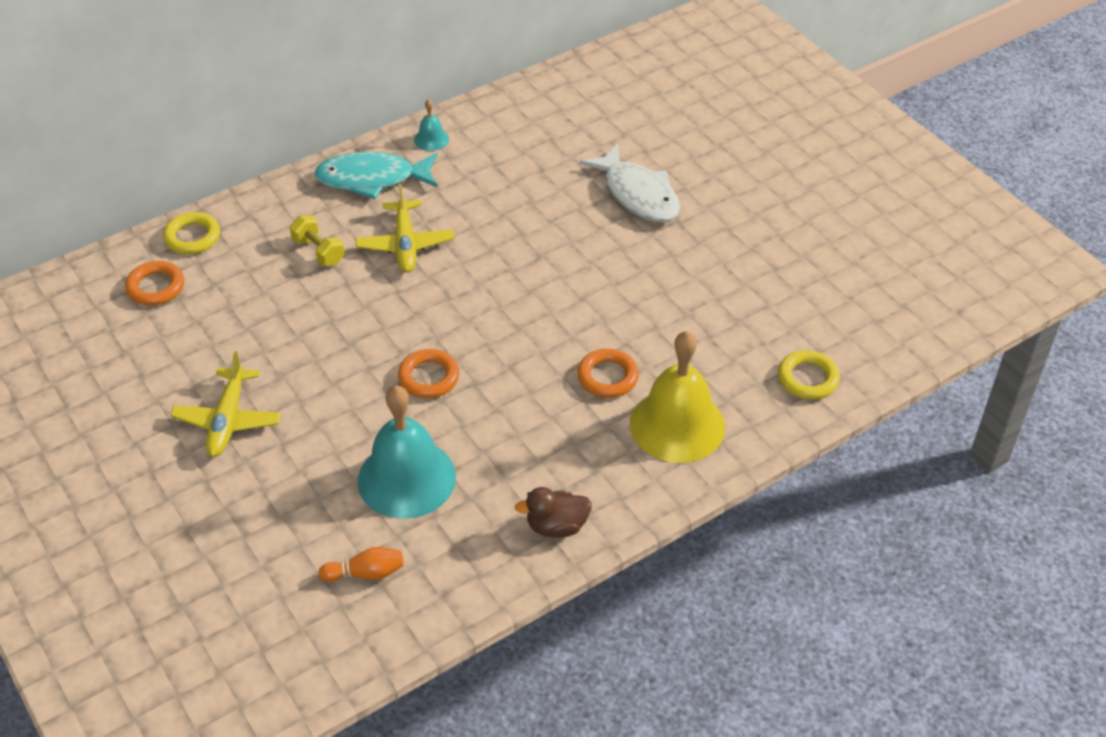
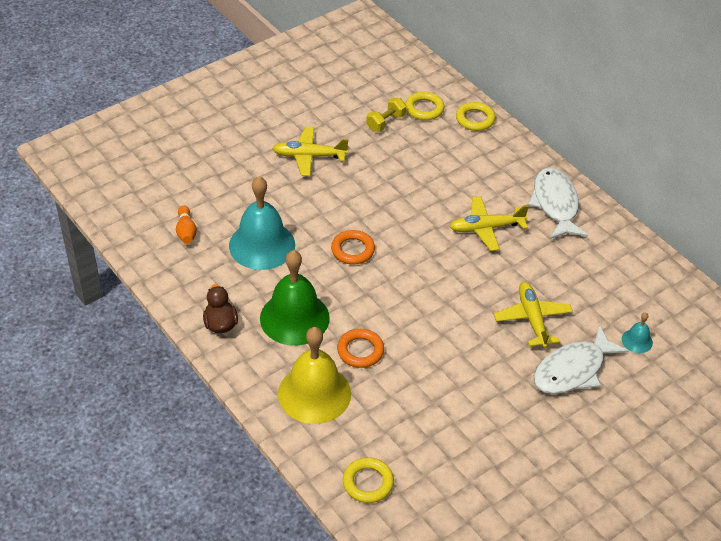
camera: 85 degrees right, 0 degrees up
orange ring [125,261,184,305] -> yellow ring [405,92,444,120]
yellow dumbbell [290,215,345,266] -> yellow dumbbell moved to [366,98,406,132]
turquoise fish [314,152,438,199] -> white fish [528,168,588,239]
turquoise bell [414,99,449,151] -> turquoise bell moved to [622,313,653,353]
none -> green bell [260,250,330,346]
none -> yellow plane [494,282,573,348]

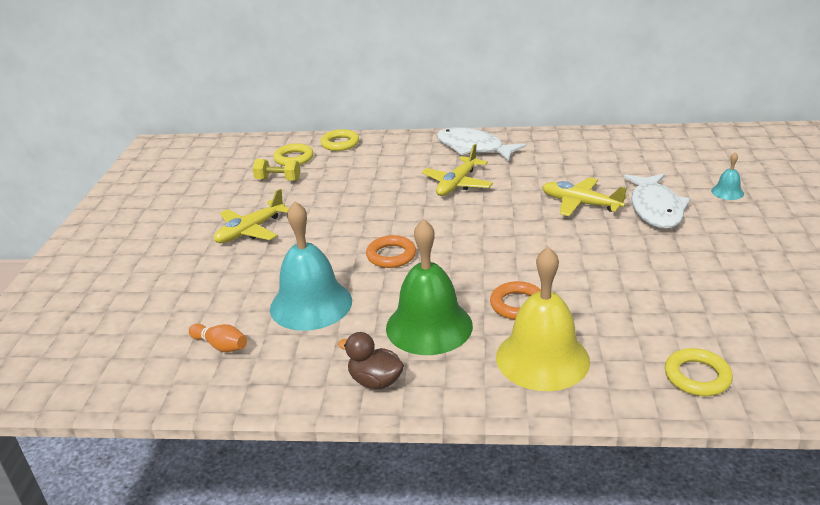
camera: 45 degrees left, 15 degrees down
yellow dumbbell [366,98,406,132] -> yellow dumbbell turned 75 degrees counterclockwise [253,159,300,181]
turquoise bell [622,313,653,353] -> turquoise bell moved to [711,152,744,200]

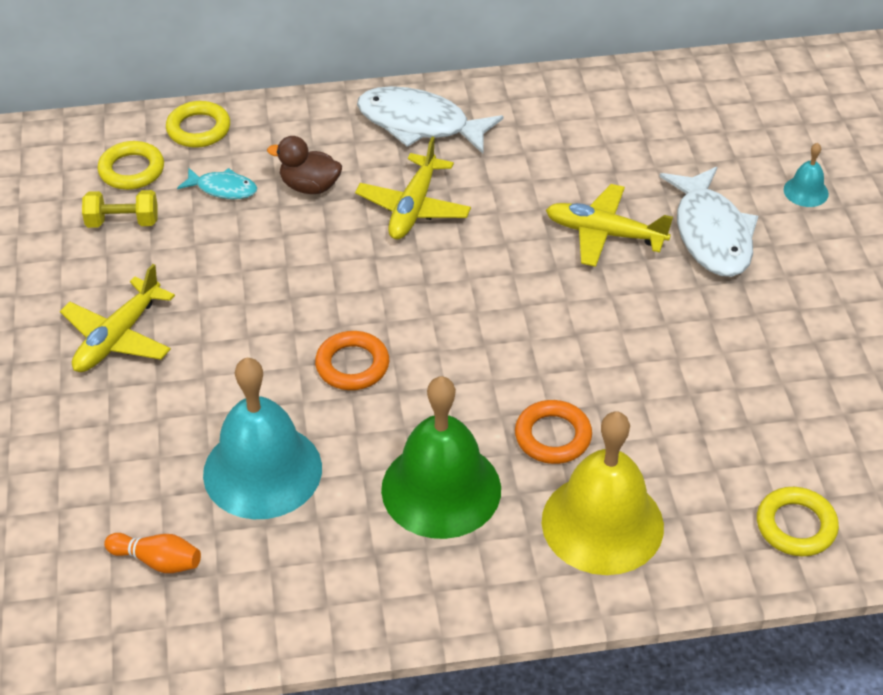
camera: 15 degrees left, 15 degrees up
brown duck [338,332,404,389] -> brown duck moved to [267,136,342,194]
none -> turquoise fish [177,168,257,199]

